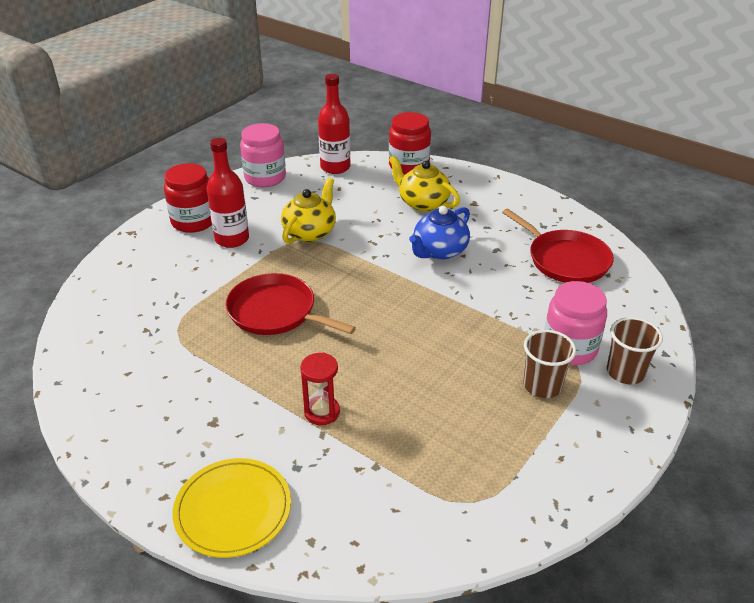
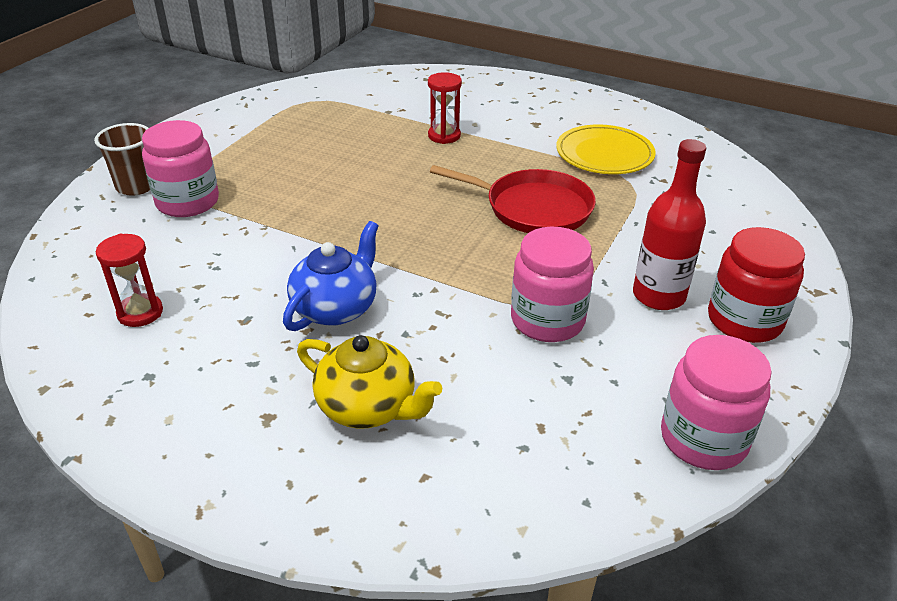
camera: 170 degrees right, 0 degrees up
yellow plate [173,458,291,558] -> yellow plate moved to [556,124,656,174]
yellow teapot [281,178,336,244] -> pink jar [511,226,594,342]
red bottle [318,74,350,174] -> none
red jar [389,112,431,175] -> none
red pan [502,209,614,283] -> red hourglass [96,234,163,327]
brown cup [523,330,576,398] -> none

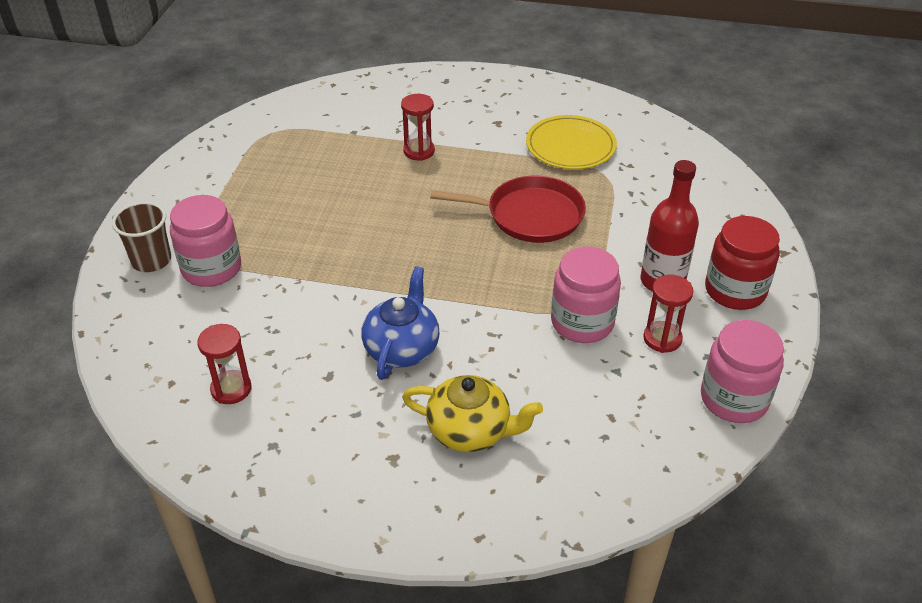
camera: 15 degrees left, 5 degrees up
none -> red hourglass [643,275,693,353]

